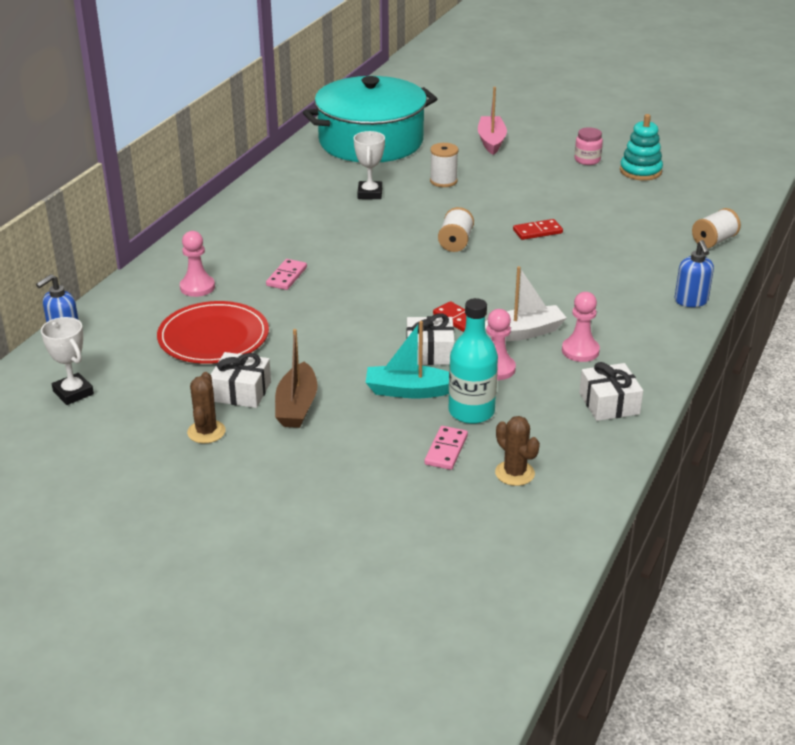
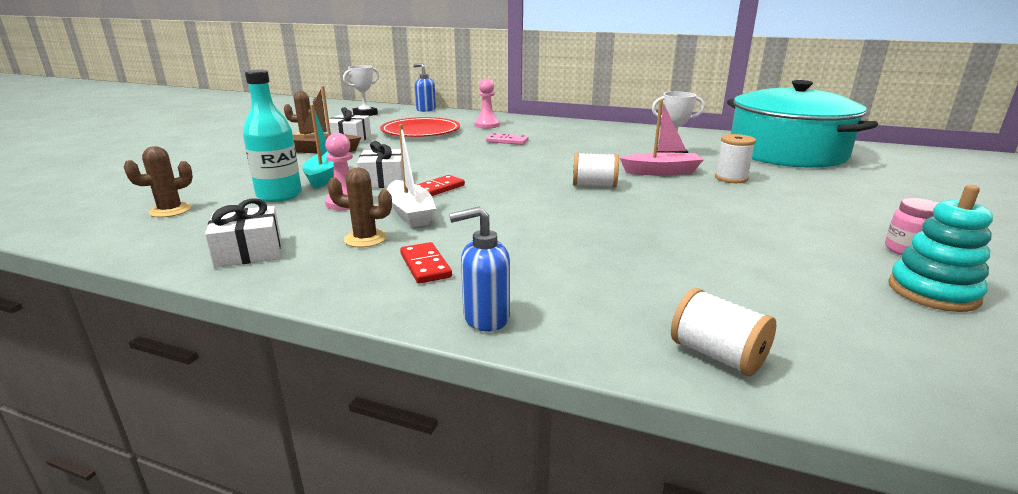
camera: 85 degrees right, 10 degrees down
pink domino [424,426,468,470] -> none
pink boat [478,87,507,155] -> pink boat moved to [620,100,704,176]
red domino [513,219,563,240] -> red domino moved to [400,242,452,284]
pink pawn [562,292,600,362] -> brown cactus [327,167,392,247]

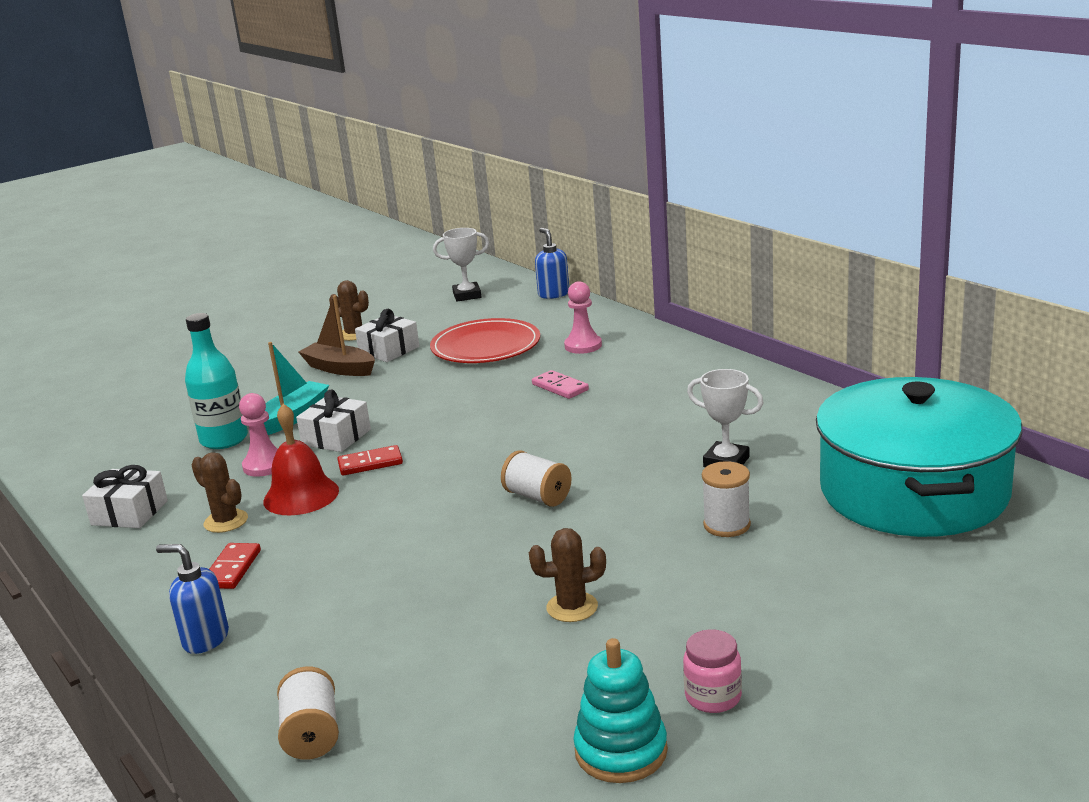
camera: 35 degrees right, 0 degrees up
brown cactus [124,146,193,217] -> brown cactus moved to [529,528,606,622]
white boat [387,124,436,227] -> red bell [263,404,339,515]
pink boat [620,100,704,176] -> none

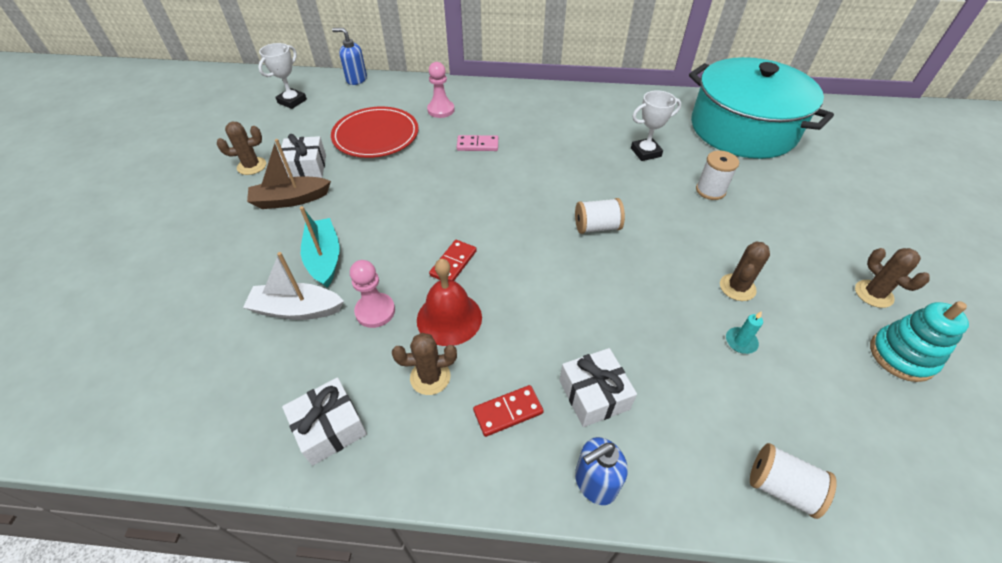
camera: 50 degrees left, 25 degrees up
turquoise bottle [185,313,248,449] -> white boat [243,252,344,320]
red domino [209,543,261,589] -> red domino turned 75 degrees counterclockwise [473,385,544,437]
white gift [296,389,371,452] -> white gift moved to [559,348,637,427]
pink jar [683,629,742,713] -> brown cactus [855,248,930,308]
none -> turquoise candle [726,311,763,354]

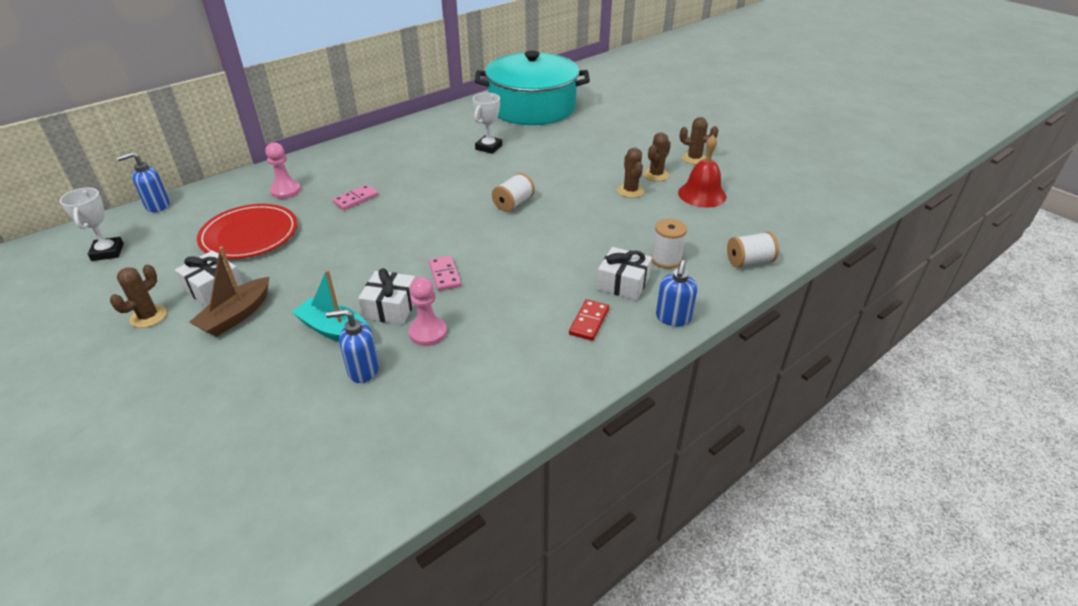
camera: 45 degrees left, 10 degrees down
white boat [243,252,344,320] -> blue soap dispenser [326,309,379,383]
white gift [282,377,367,466] -> white gift moved to [358,268,415,325]
brown cactus [392,333,457,395] -> brown cactus moved to [643,132,671,181]
red bell [417,259,482,346] -> red bell moved to [678,135,726,208]
red domino [429,240,477,281] -> pink domino [429,255,461,291]
white spool [696,150,739,200] -> white spool moved to [651,219,687,269]
turquoise candle [726,311,763,354] -> none
turquoise stacking toy [870,301,969,382] -> none

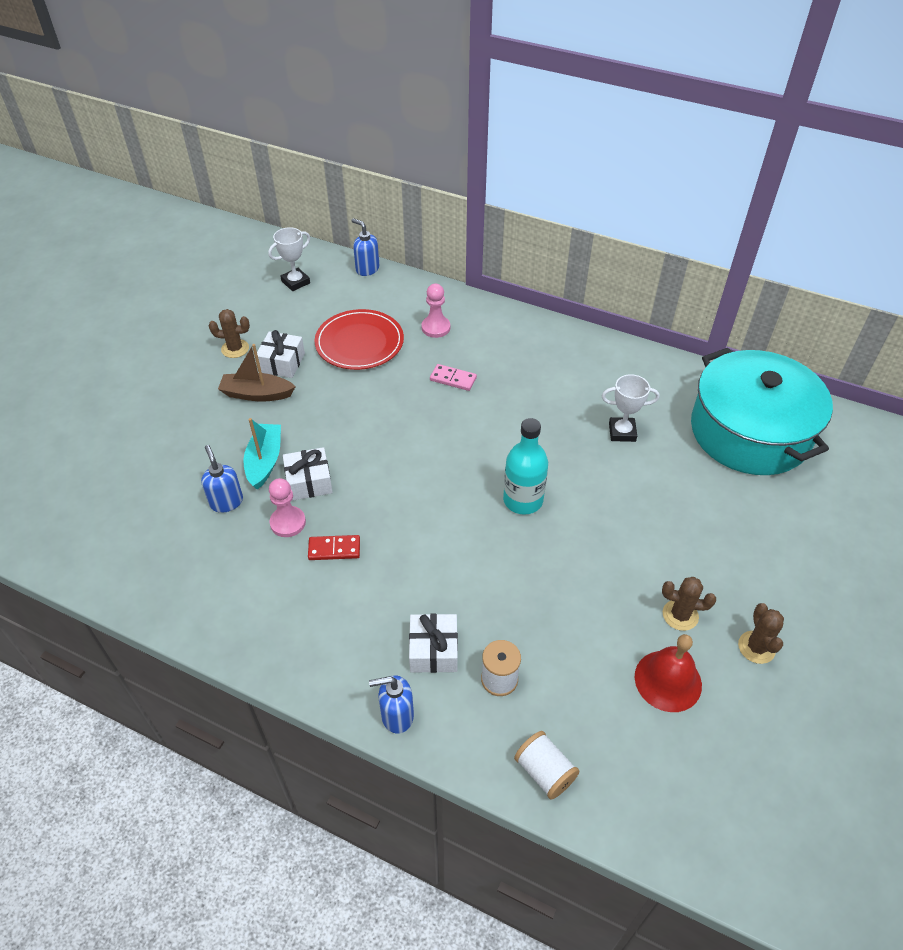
camera: 65 degrees right, 10 degrees up
pink domino [429,255,461,291] -> none
white spool [492,173,535,212] -> turquoise bottle [503,418,548,515]
red domino [569,299,609,341] -> red domino moved to [308,535,360,560]
brown cactus [617,148,644,198] -> none

